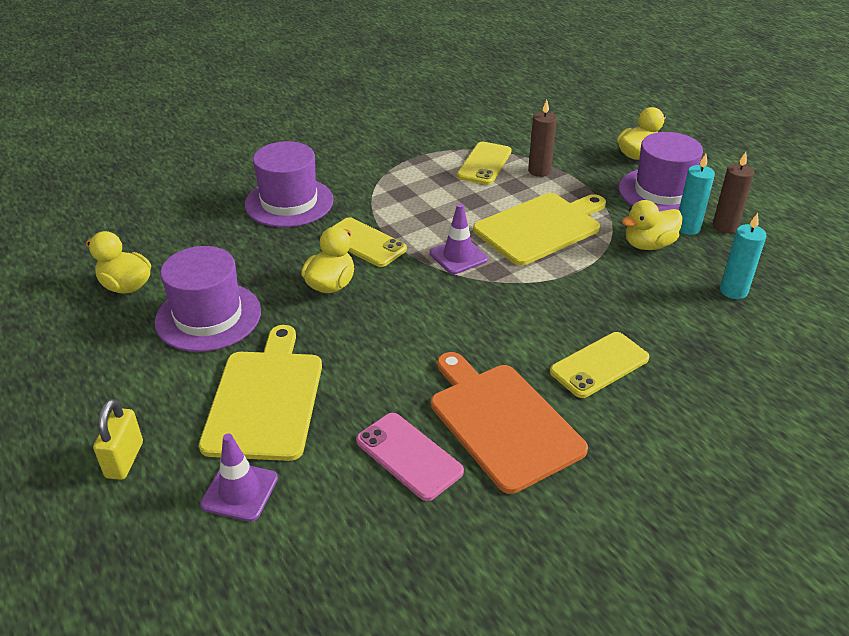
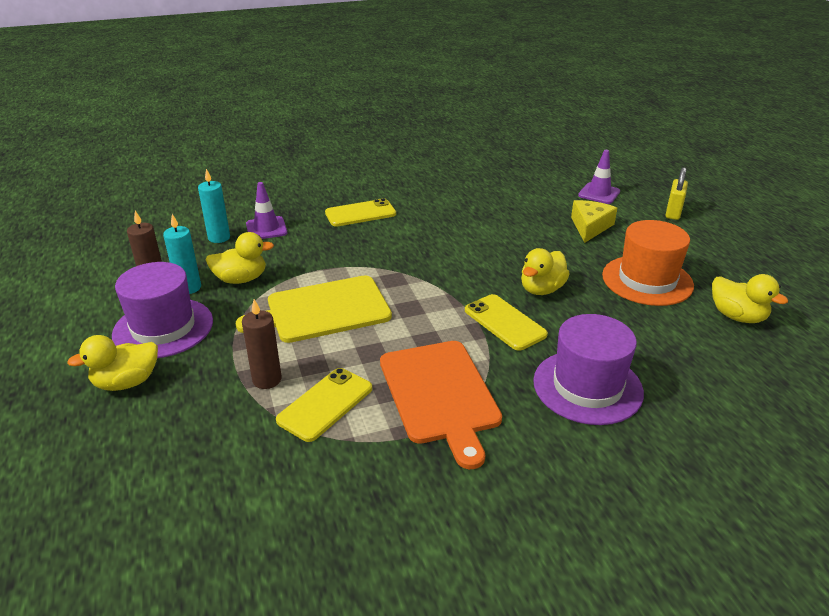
camera: 165 degrees left, 5 degrees down
purple hat [155,246,261,352] -> orange hat [602,220,694,306]
yellow cutting board [199,325,322,461] -> yellow cheese [571,200,617,243]
pink phone [356,413,464,501] -> none
purple traffic cone [430,203,488,274] -> purple traffic cone moved to [246,182,287,239]
orange cutting board [431,352,588,494] -> orange cutting board moved to [380,341,502,469]

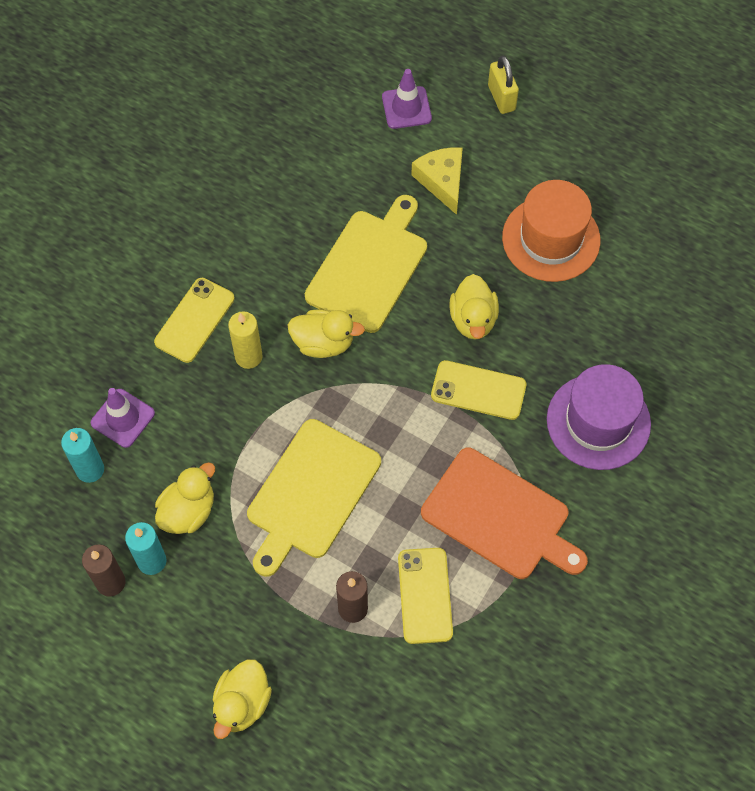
camera: 40 degrees left, 30 degrees up
purple hat [112,262,213,358] -> none
yellow duck [712,274,788,323] -> yellow duck moved to [287,310,365,358]
none -> yellow candle [228,311,263,369]
none -> yellow cutting board [305,195,427,333]

